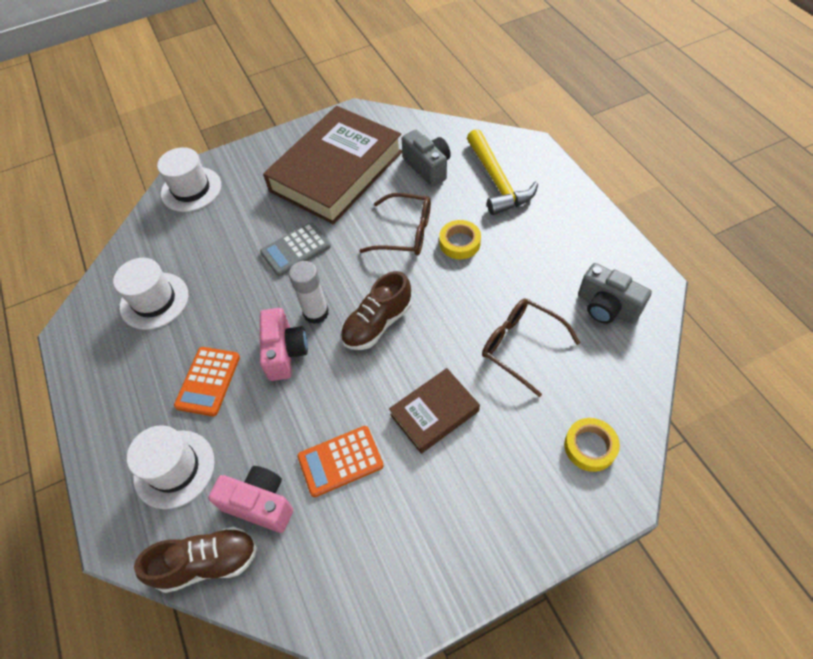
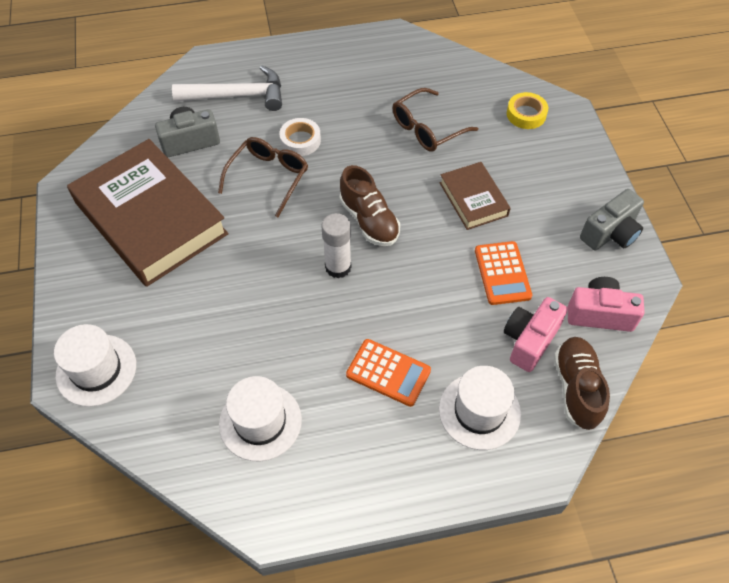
camera: 80 degrees left, 0 degrees up
grey calculator [260,222,331,276] -> none
pink camera [260,308,308,381] -> pink camera moved to [568,277,645,332]
yellow tape [439,220,481,259] -> white tape [279,118,321,156]
yellow hammer [467,129,538,215] -> white hammer [172,66,282,111]
grey camera [578,263,652,324] -> grey camera moved to [580,189,644,250]

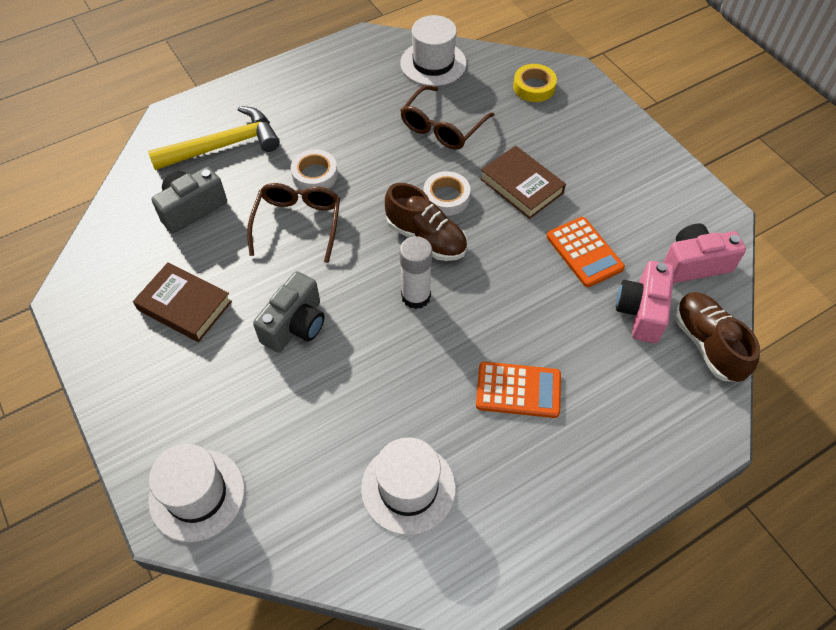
camera: 20 degrees left, 0 degrees up
brown book [67,139,229,287] -> brown book [133,262,232,342], size x0.49
white hammer [172,66,282,111] -> yellow hammer [148,106,280,170]
white hat [439,366,521,450] -> white hat moved to [400,15,467,86]
grey camera [580,189,644,250] -> grey camera moved to [253,271,325,353]
none -> white tape [423,171,470,216]

